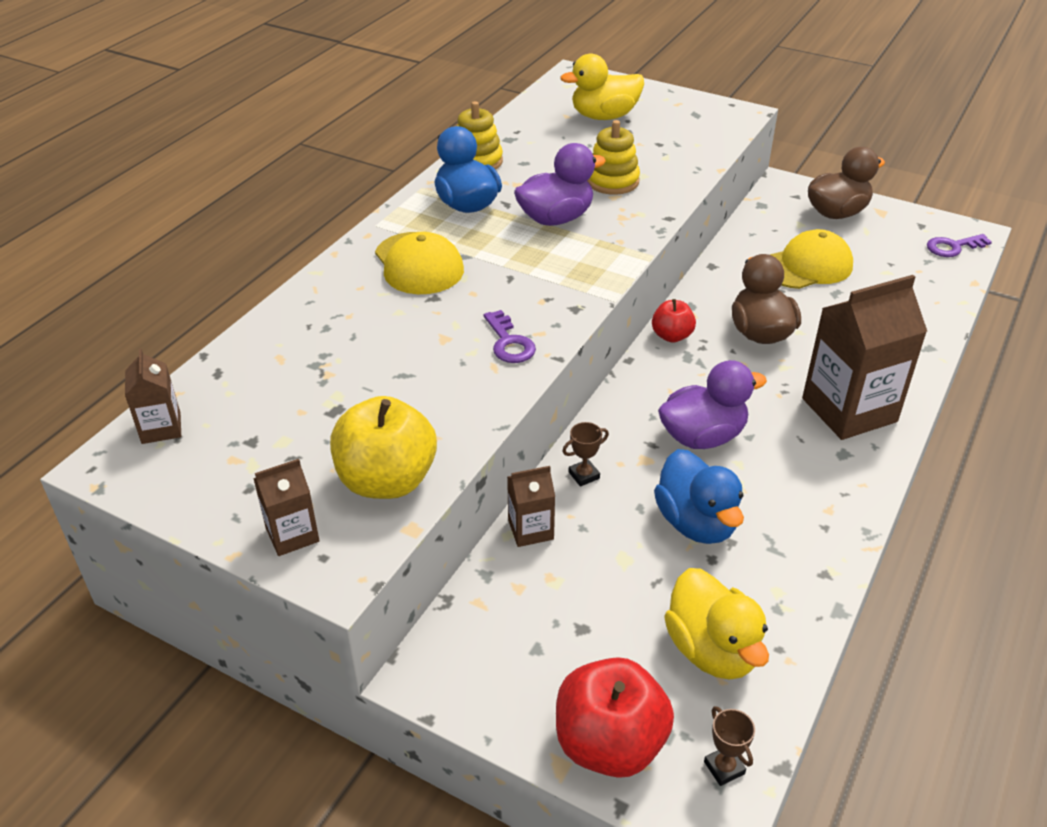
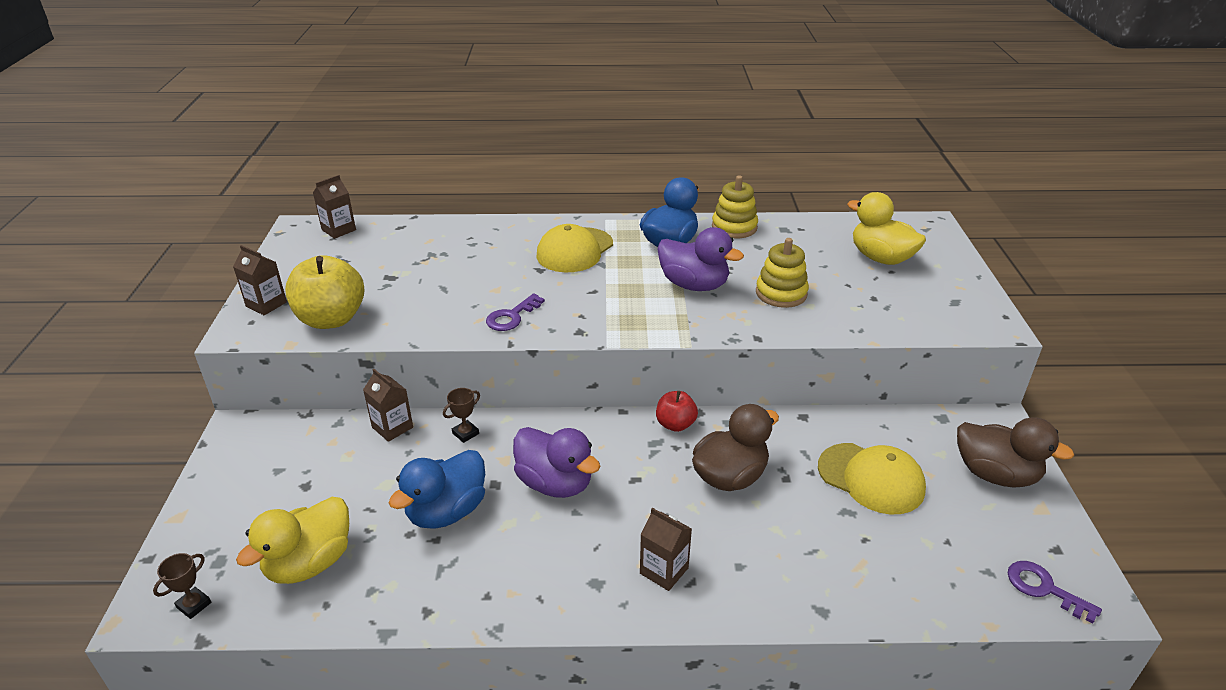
camera: 60 degrees right, 5 degrees down
red apple [556,657,674,778] -> none
brown trophy [562,422,609,486] -> brown trophy turned 75 degrees counterclockwise [443,388,480,443]
brown carton [802,275,927,440] -> brown carton [640,508,692,591], size x0.49

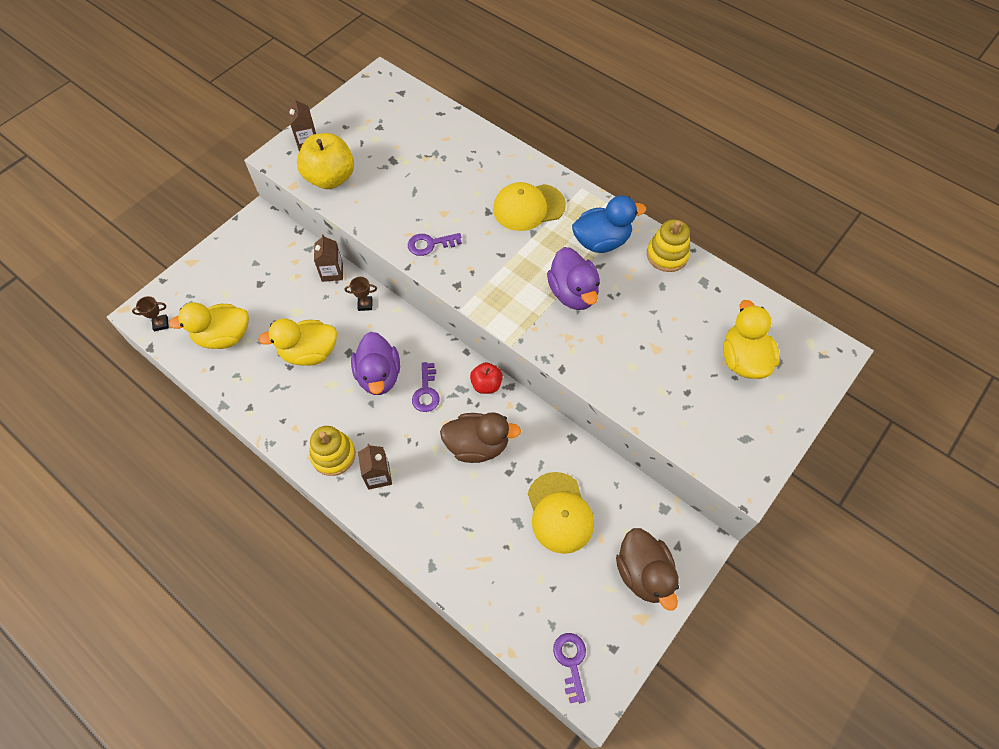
camera: 40 degrees right, 25 degrees up
brown carton [313,175,356,239] -> none
blue duck [389,450,485,529] -> yellow duck [258,318,337,366]
yellow stacking toy [756,238,809,308] -> yellow stacking toy moved to [309,426,356,476]
none -> purple key [412,362,440,412]

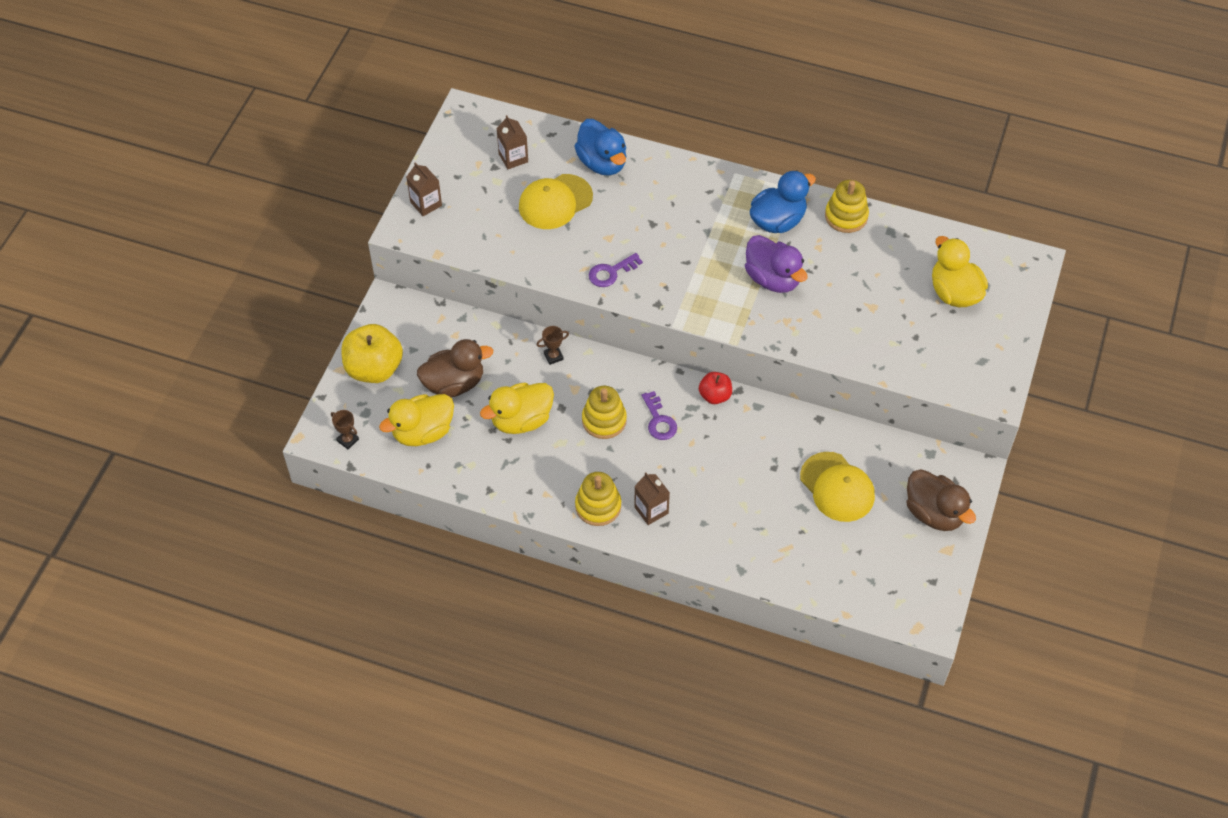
camera: 20 degrees left, 5 degrees down
brown trophy [132,296,169,331] -> brown trophy turned 75 degrees clockwise [331,410,359,449]
yellow apple [297,133,354,189] -> yellow apple moved to [341,324,403,383]
brown carton [314,234,343,282] -> brown carton moved to [496,115,528,169]
purple duck [351,332,400,395] -> yellow stacking toy [582,386,627,439]
brown duck [440,412,521,463] -> brown duck moved to [417,339,493,397]
yellow cap [493,182,566,231] -> yellow cap moved to [519,174,593,229]
purple key [553,633,586,703] -> none
none -> blue duck [574,119,626,175]

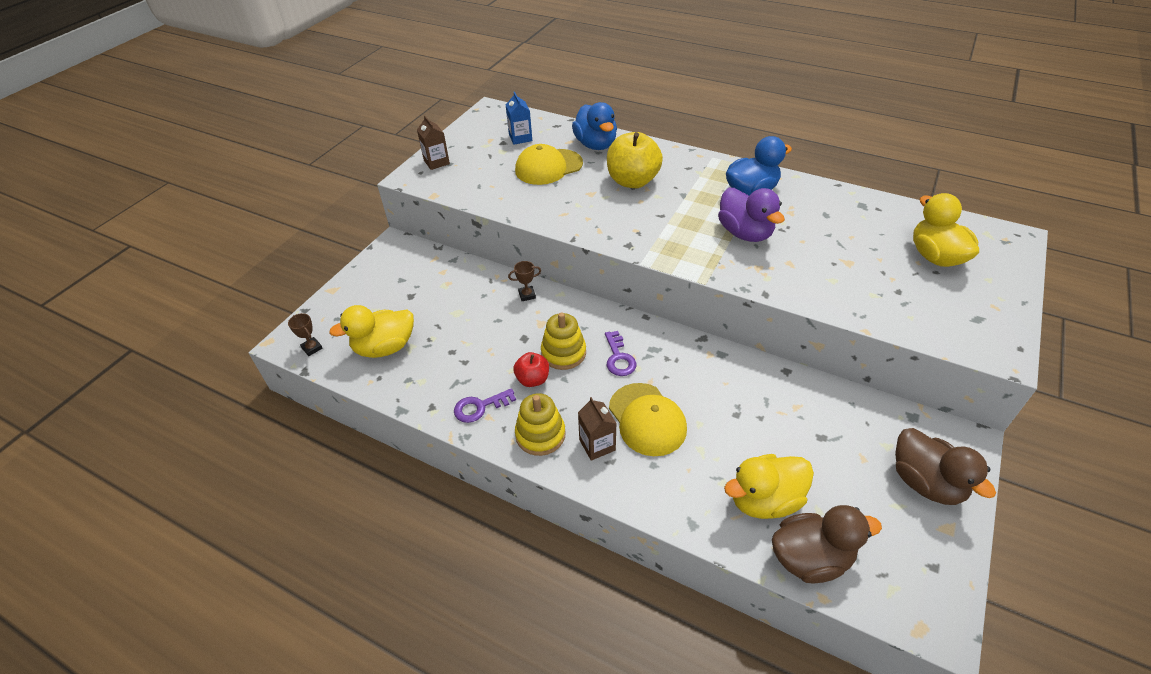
camera: 10 degrees right, 10 degrees down
yellow apple [341,324,403,383] -> yellow apple moved to [607,132,663,188]
brown duck [417,339,493,397] -> brown duck moved to [772,505,882,584]
yellow duck [480,383,554,434] -> yellow duck moved to [724,454,814,519]
brown carton [496,115,528,169] -> blue carton [506,92,532,145]
purple key [589,253,643,287] -> purple key moved to [454,388,516,423]
red apple [699,372,732,404] -> red apple moved to [513,352,549,387]
yellow cap [800,452,875,522] -> yellow cap moved to [609,383,687,456]
yellow stacking toy [825,180,869,233] -> none

